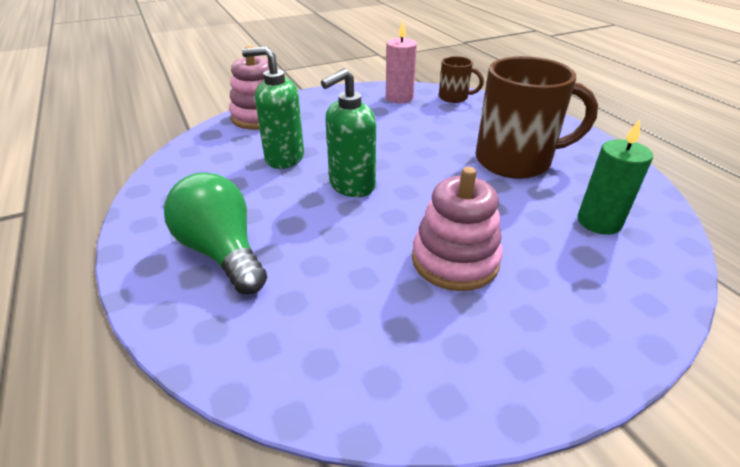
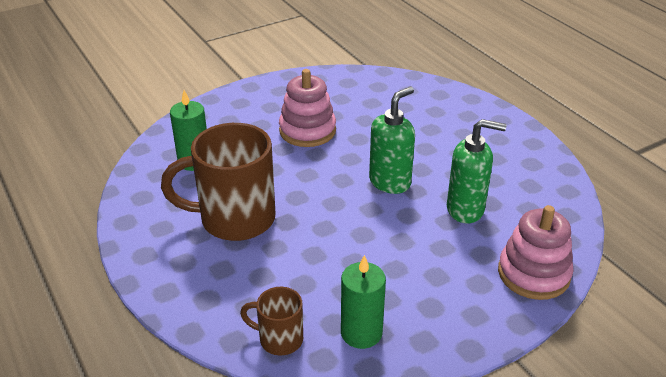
camera: 175 degrees right, 0 degrees up
green light bulb [164,173,267,294] -> none
pink candle [386,21,417,103] -> green candle [341,255,386,349]

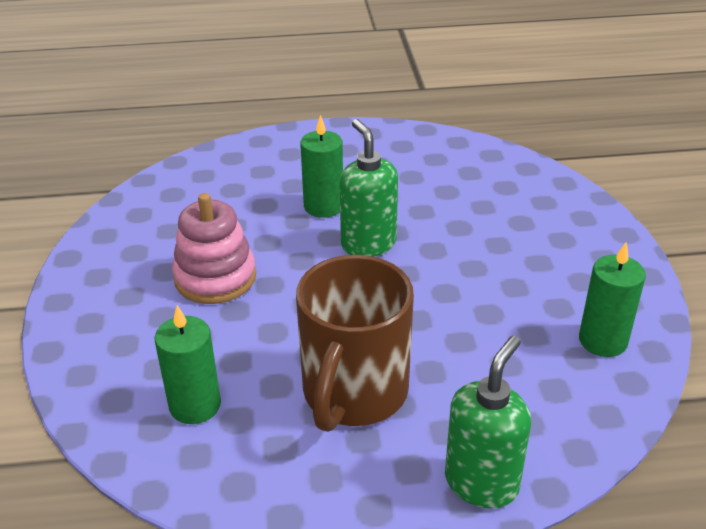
camera: 65 degrees left, 0 degrees up
brown mug [240,287,303,356] -> none
green soap dispenser [447,119,507,223] -> green soap dispenser moved to [445,336,531,508]
pink stacking toy [498,205,574,300] -> none
none -> green candle [300,115,343,218]

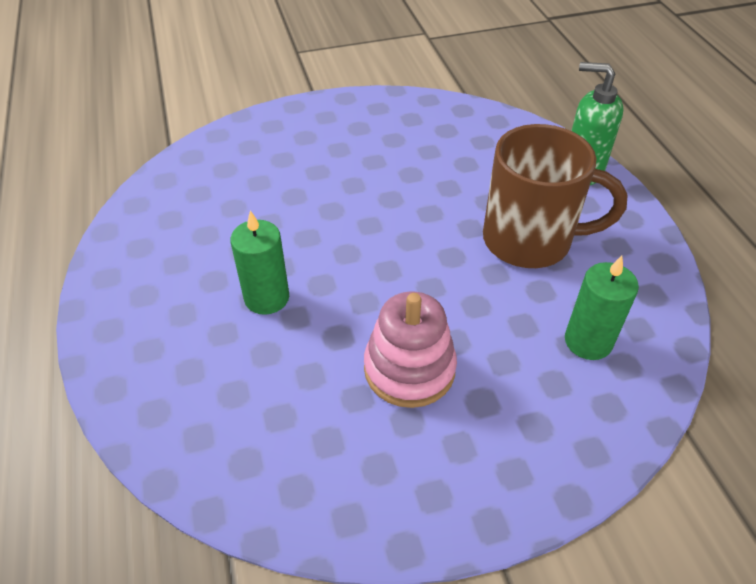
camera: 100 degrees left, 10 degrees up
green soap dispenser [340,119,398,257] -> none
green candle [579,242,646,357] -> none

